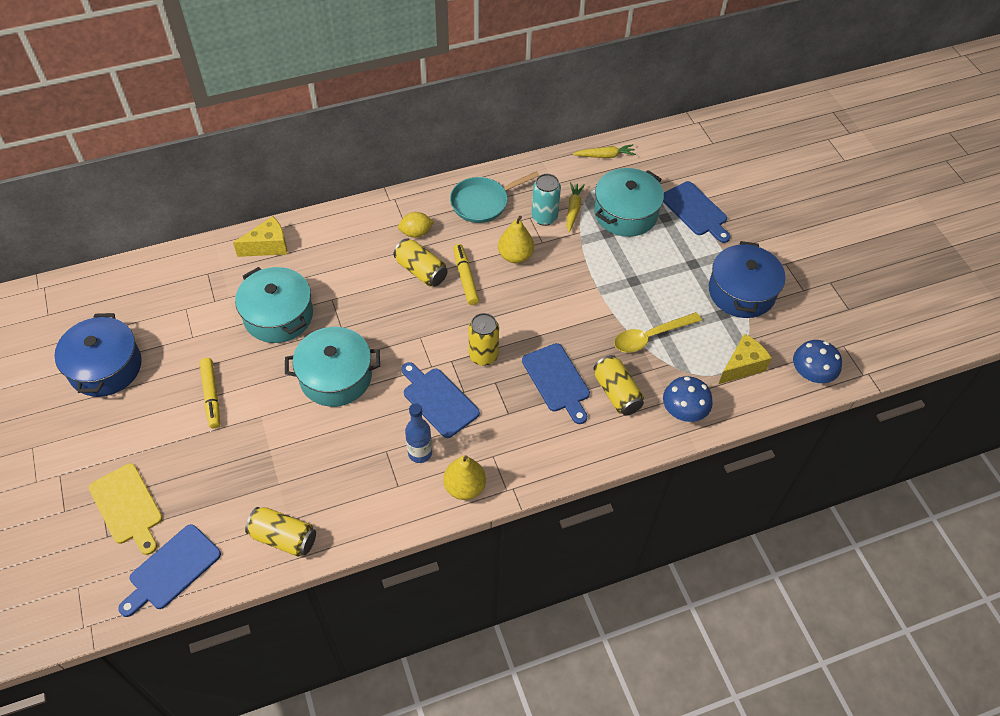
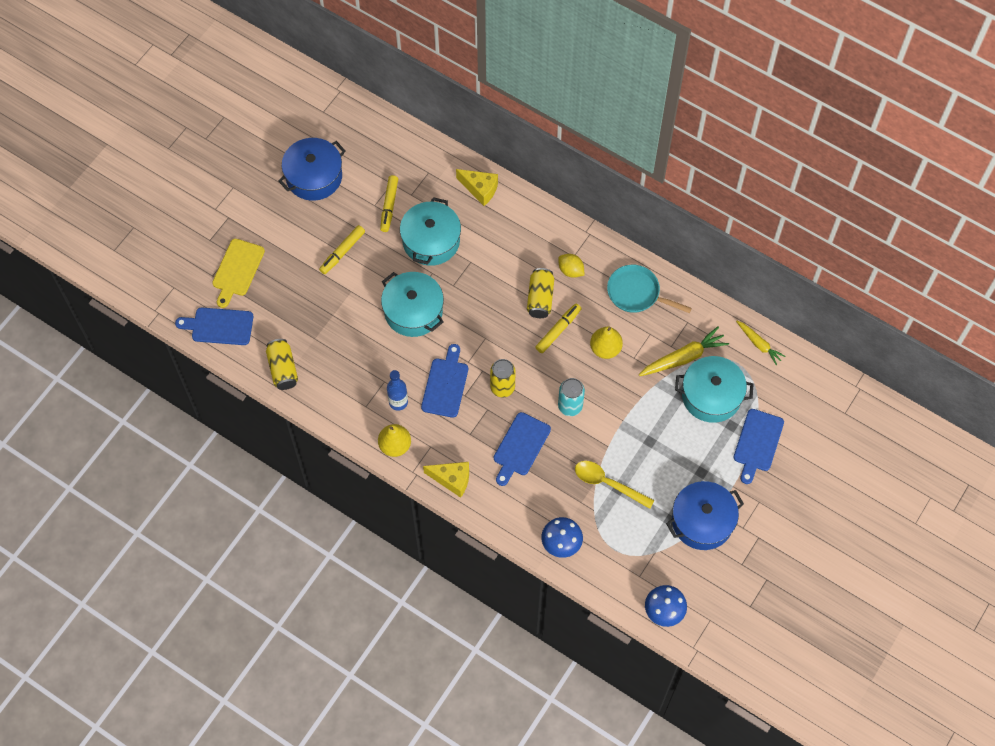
camera: 55 degrees right, 10 degrees up
turquoise can [531,174,561,226] -> turquoise can moved to [558,378,585,416]
yellow carrot [567,182,585,232] -> yellow carrot [639,326,729,376], size x1.59
yellow can [594,355,644,416] -> none
yellow cheese [718,334,772,384] -> yellow cheese moved to [423,462,469,498]
none -> yellow marker [380,175,398,232]

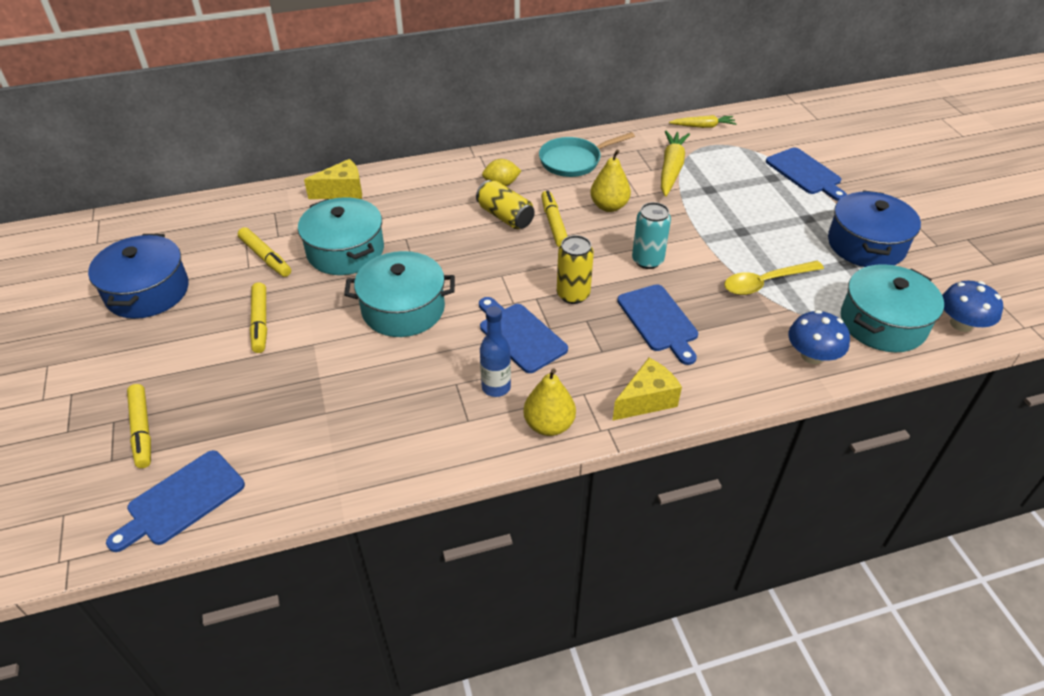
camera: 50 degrees left, 20 degrees down
yellow cutting board [212,239,265,308] -> yellow marker [127,384,151,468]
yellow can [266,339,298,390] -> none
turquoise pot [675,356,753,423] -> turquoise pot moved to [841,264,944,352]

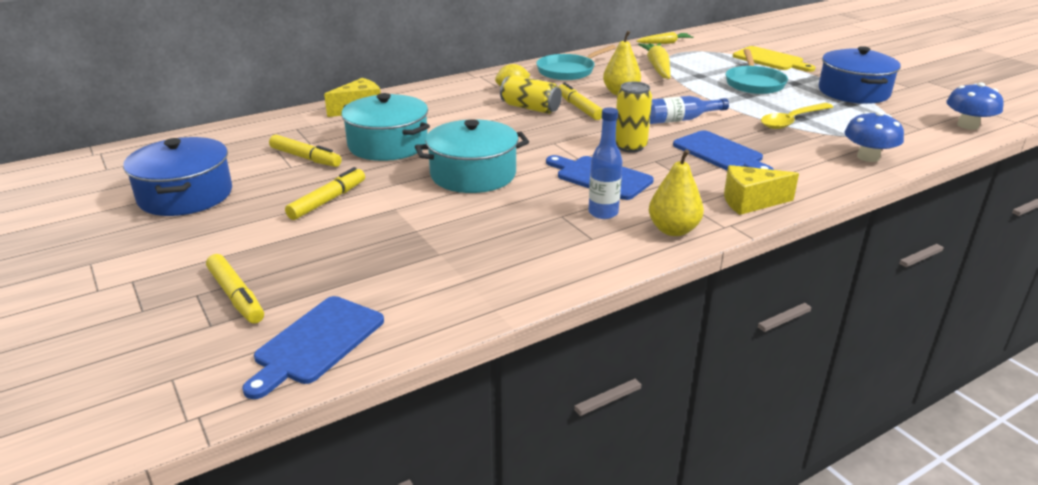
camera: 15 degrees left, 15 degrees down
yellow marker [250,282,267,353] -> yellow marker turned 120 degrees counterclockwise [285,167,365,220]
yellow cheese [612,358,682,421] -> yellow cheese turned 135 degrees counterclockwise [724,165,799,215]
turquoise can [632,202,671,269] -> blue bottle [650,96,729,124]
blue cutting board [766,148,847,201] -> yellow cutting board [733,46,816,72]
turquoise pot [841,264,944,352] -> none
none -> turquoise pan [725,49,788,94]

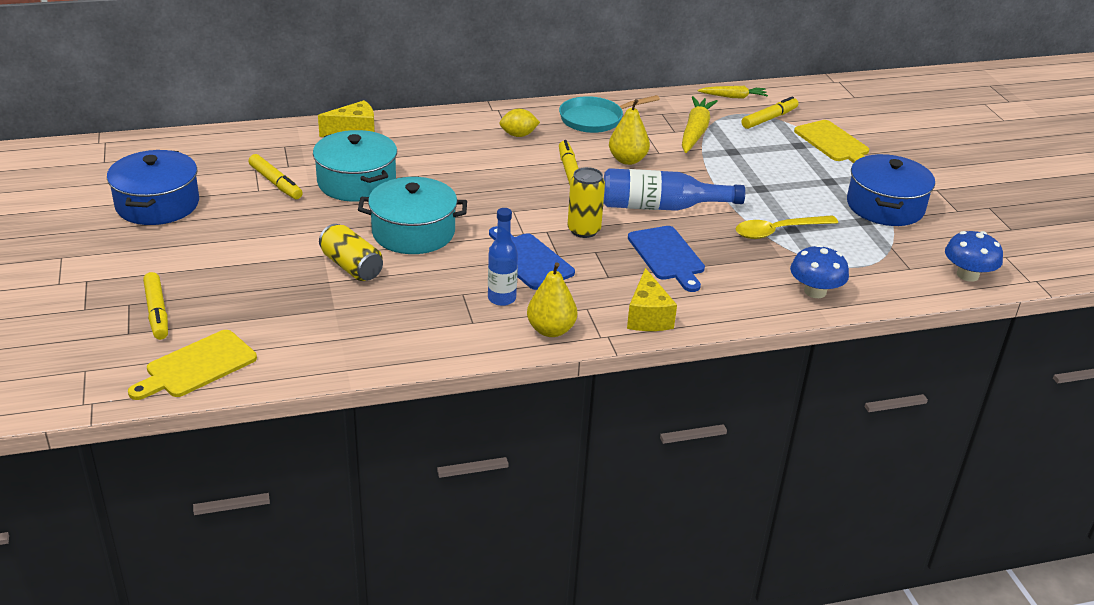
camera: 15 degrees right, 5 degrees up
blue cutting board [242,296,384,399] -> yellow cutting board [128,330,257,400]
yellow marker [285,167,365,220] -> yellow marker moved to [742,96,799,129]
yellow can [500,75,562,114] -> yellow can moved to [319,224,383,281]
blue bottle [650,96,729,124] -> blue bottle [603,168,745,211], size x1.51
yellow cheese [724,165,799,215] -> yellow cheese turned 105 degrees counterclockwise [627,268,677,331]
turquoise pan [725,49,788,94] -> none

